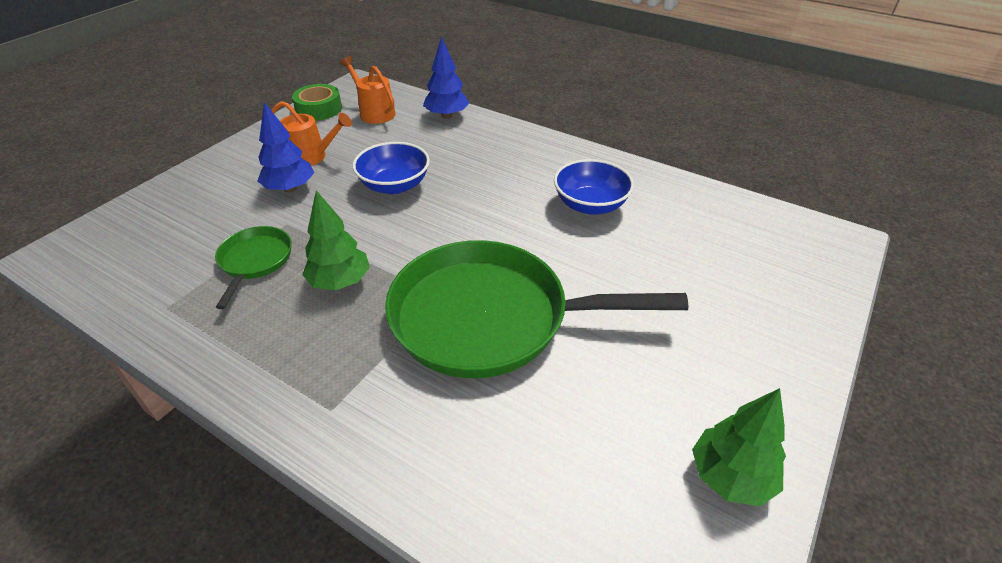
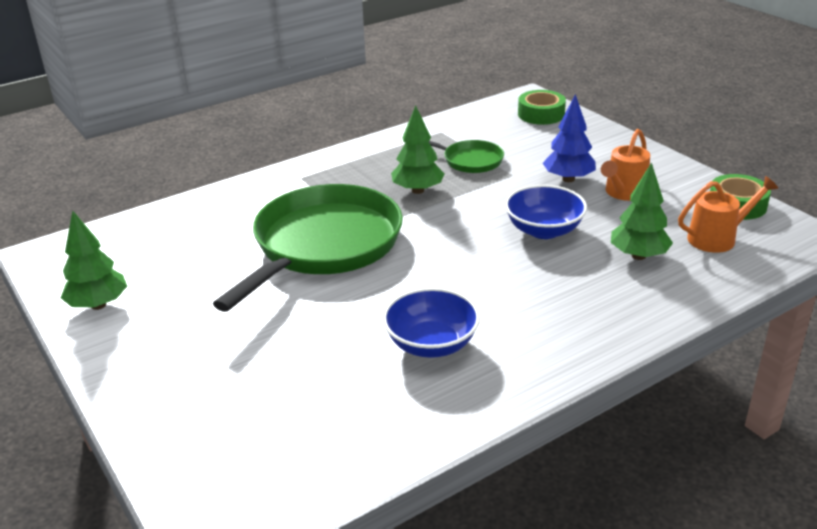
camera: 115 degrees right, 10 degrees down
blue tree [423,36,469,119] -> none
none -> green tape [518,90,566,125]
none -> green tree [611,162,673,260]

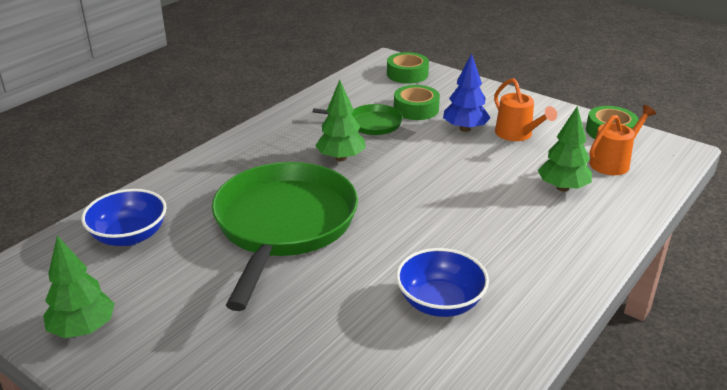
camera: 20 degrees left, 0 degrees up
blue bowl [505,185,587,239] -> blue bowl moved to [81,189,167,246]
orange watering can [601,129,650,201] -> orange watering can turned 45 degrees counterclockwise [494,78,557,141]
none -> green tape [394,85,440,120]

